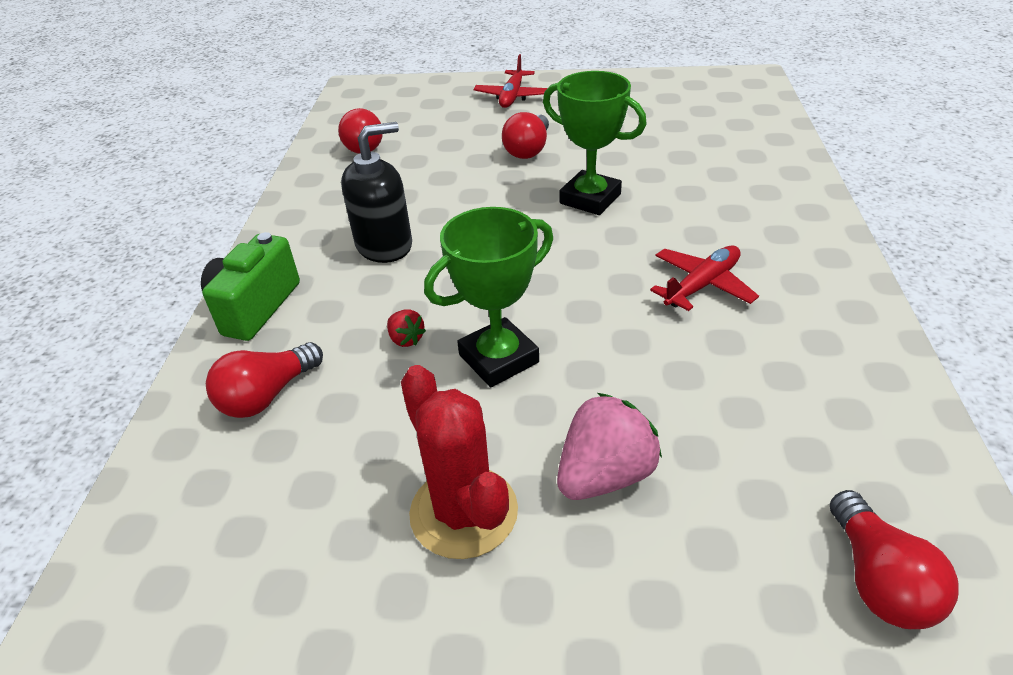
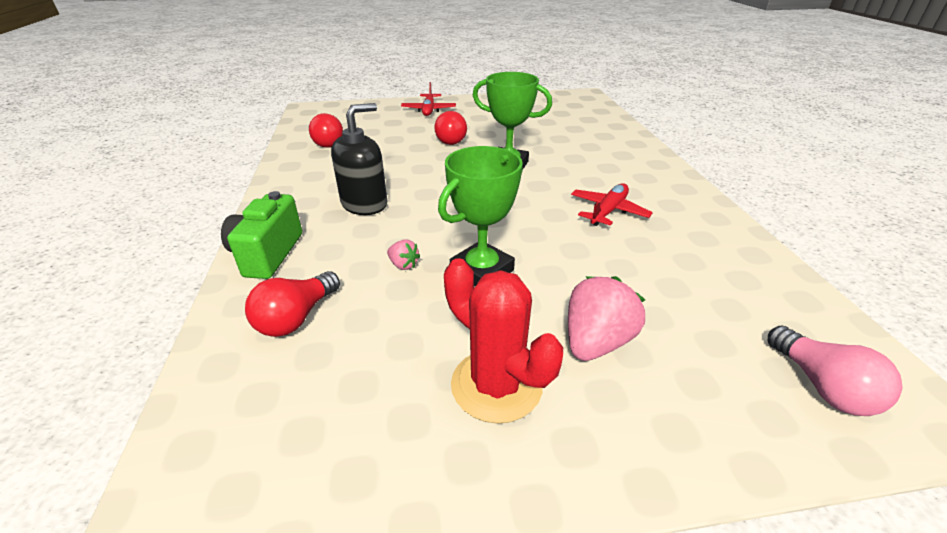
camera: 15 degrees left, 5 degrees down
red strawberry [387,310,426,347] -> pink strawberry [387,240,420,270]
red light bulb [830,490,959,629] -> pink light bulb [768,326,903,416]

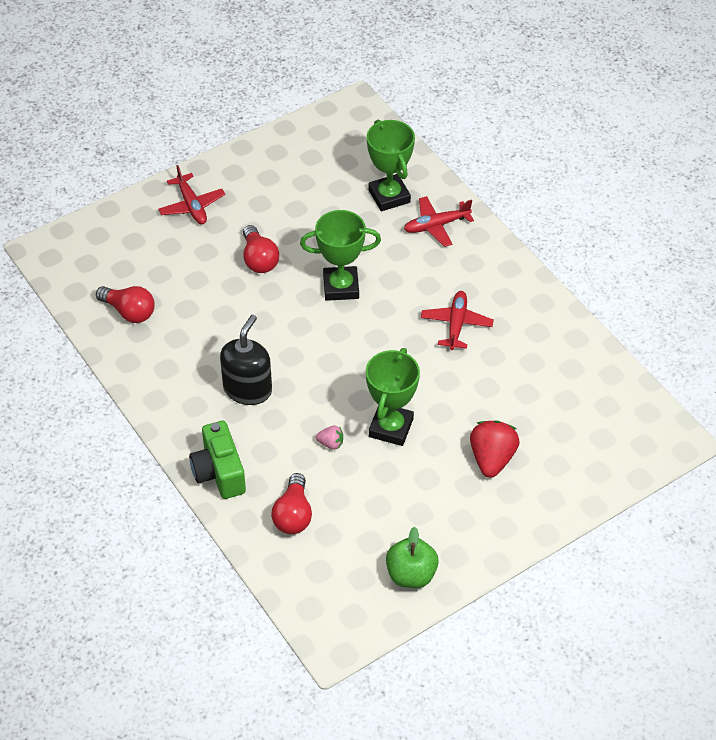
camera: 25 degrees left, 15 degrees up
red cactus [444,258,563,424] -> none
pink strawberry [568,276,645,361] -> red strawberry [470,420,520,478]
pink light bulb [768,326,903,416] -> none
none -> green trophy [367,120,415,211]
none -> green apple [386,527,439,588]
none -> red plane [404,196,474,247]

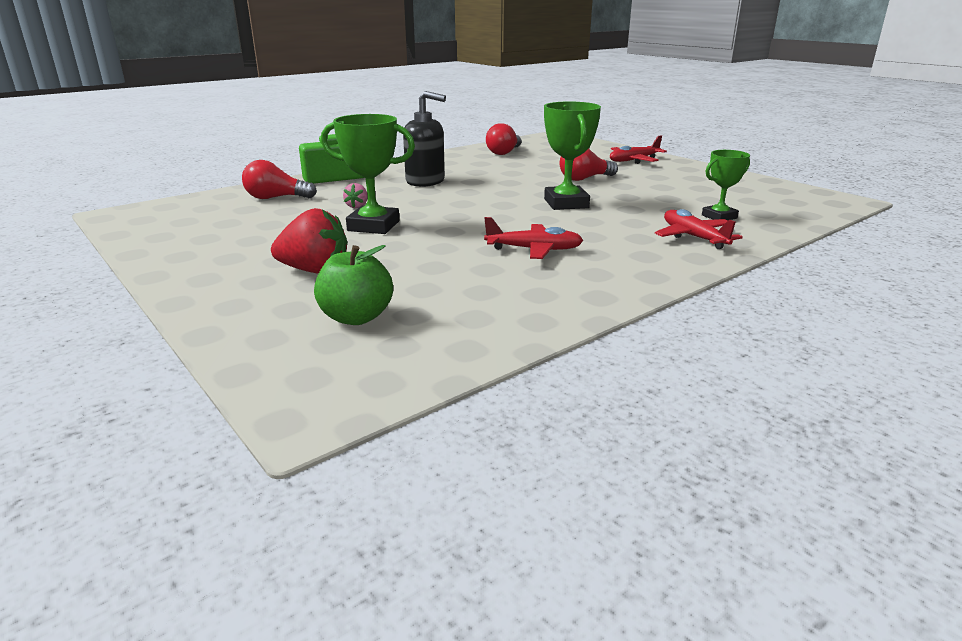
camera: 85 degrees right, 25 degrees down
green trophy [367,120,415,211] -> green trophy [702,150,750,220], size x0.63
green apple [386,527,439,588] -> green apple moved to [314,245,393,325]

